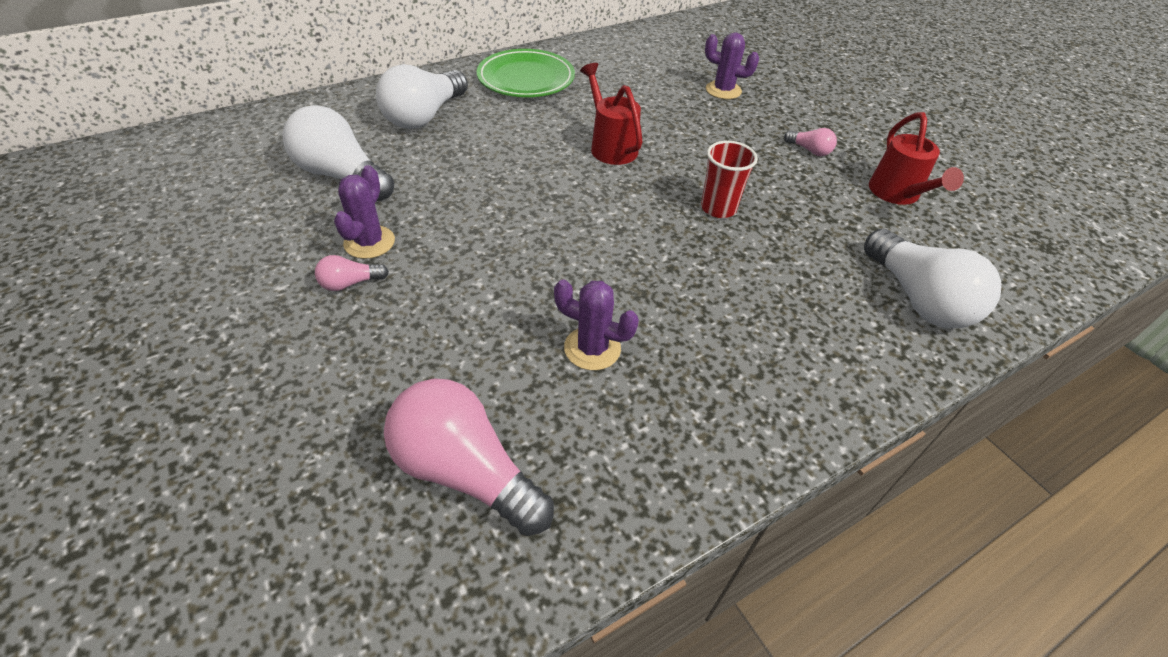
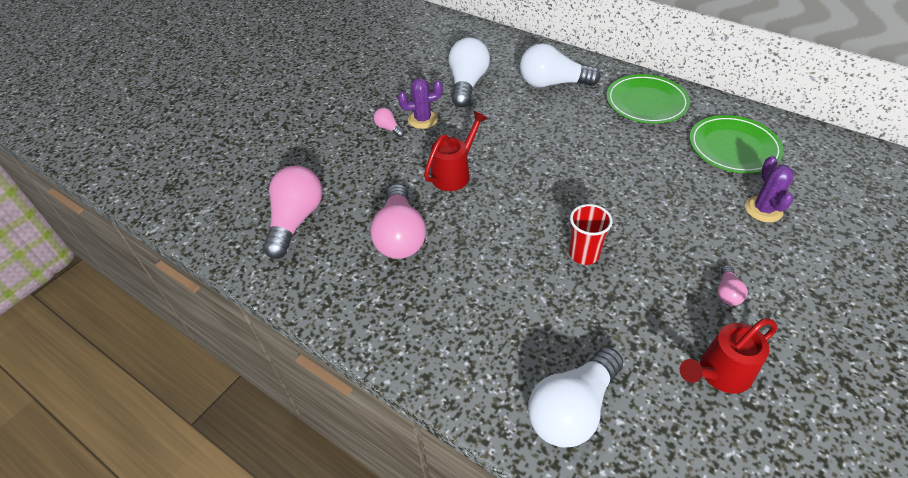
camera: 70 degrees right, 0 degrees up
purple cactus [554,280,639,370] -> pink light bulb [370,184,426,259]
red watering can [580,63,643,165] -> red watering can moved to [424,111,488,191]
none -> green plate [689,115,784,173]

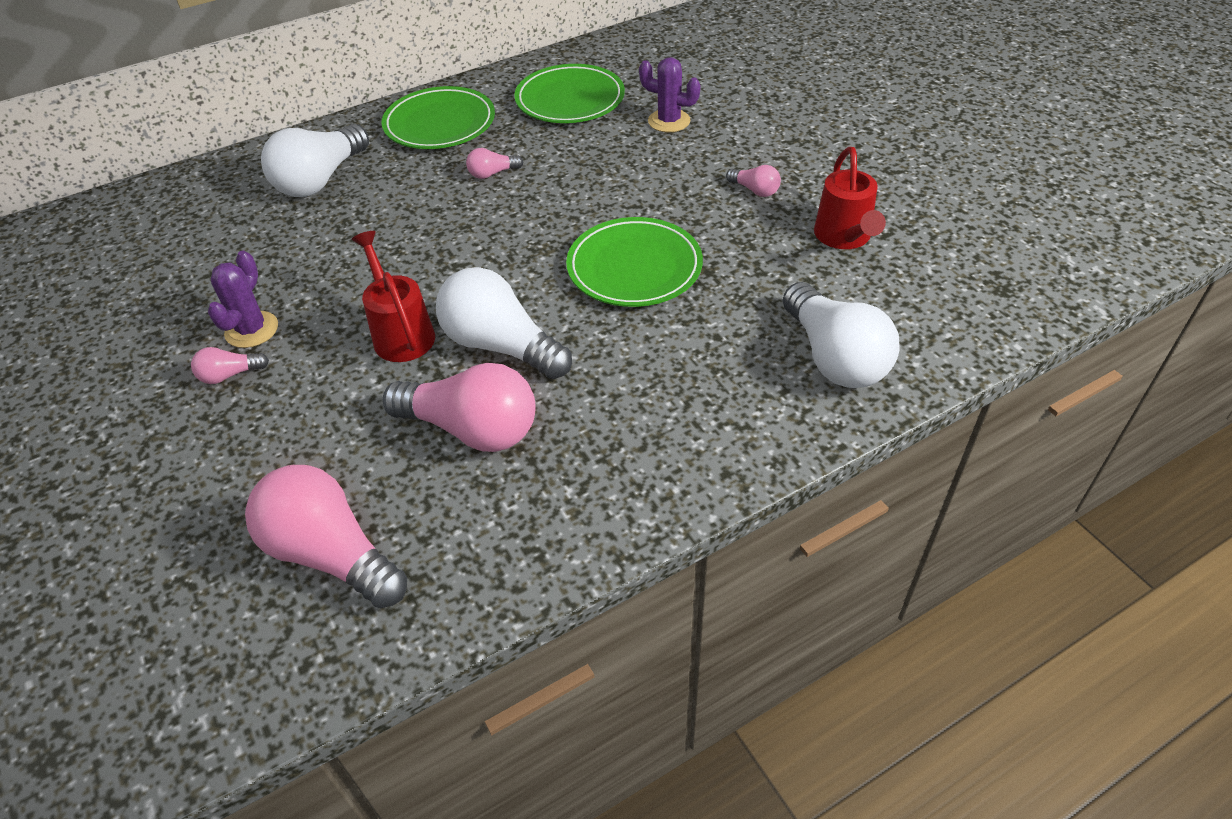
camera: 65 degrees left, 0 degrees up
white light bulb [448,37,490,107] -> white light bulb moved to [436,267,572,379]
red cup [569,204,613,265] -> green plate [566,217,703,307]
none -> pink light bulb [466,148,523,179]

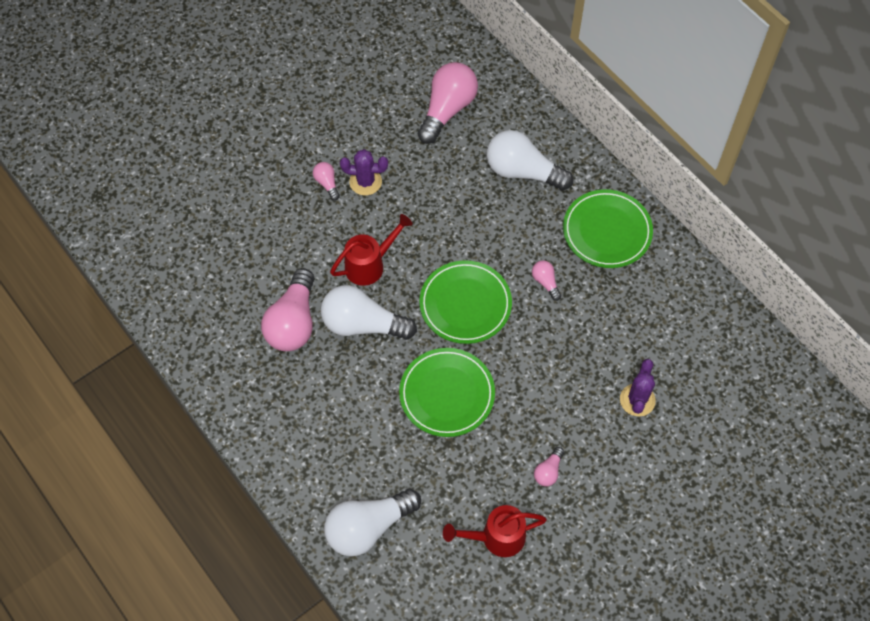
camera: 80 degrees right, 15 degrees up
pink light bulb [245,465,407,608] -> pink light bulb moved to [417,62,478,144]
white light bulb [436,267,572,379] -> white light bulb turned 105 degrees counterclockwise [321,285,417,340]
green plate [514,64,625,123] -> green plate moved to [419,260,512,344]

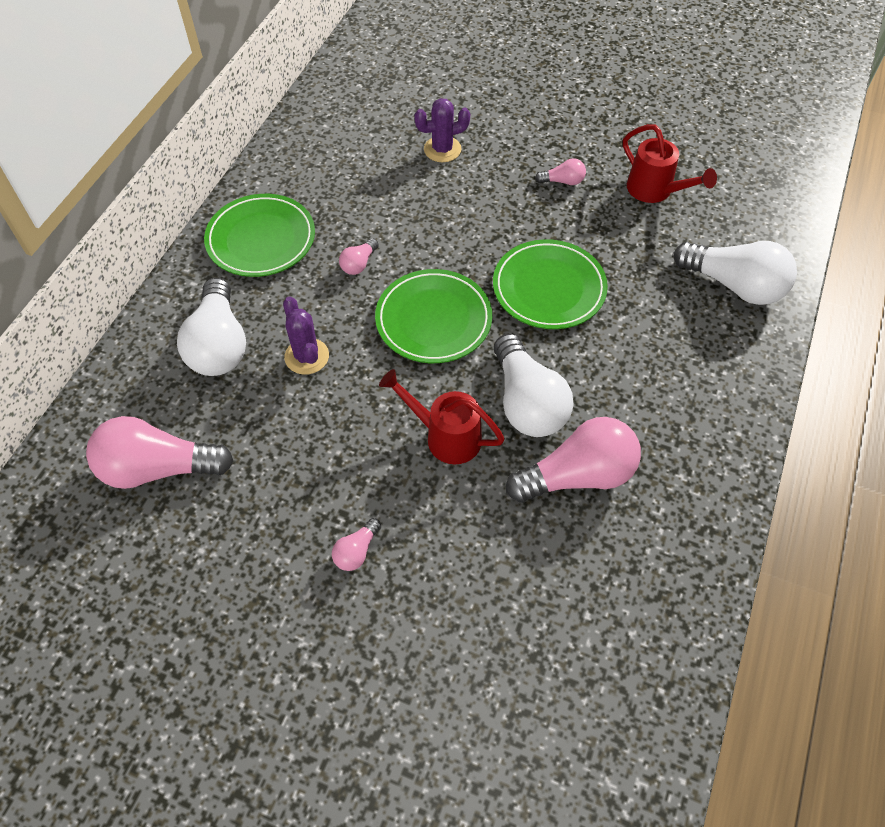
camera: 120 degrees left, 5 degrees down
purple cactus [340,149,388,195] -> purple cactus moved to [283,296,329,375]

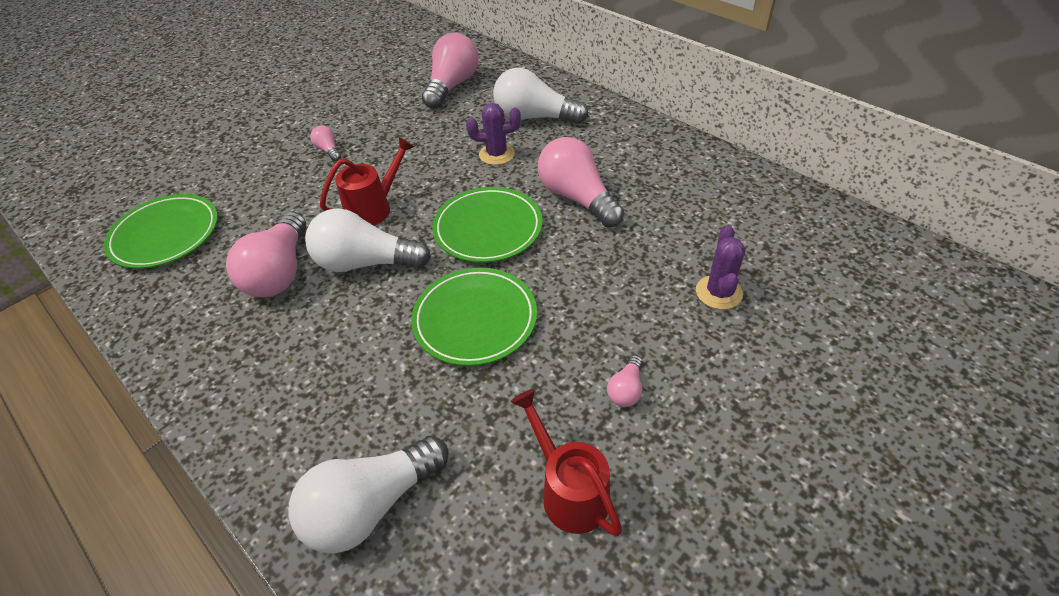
camera: 115 degrees right, 10 degrees down
green plate [204,194,315,277] -> green plate moved to [104,194,218,269]
pink light bulb [339,238,379,275] -> pink light bulb [538,137,624,227], size x2.19
red watering can [623,124,717,203] -> red watering can turned 75 degrees clockwise [511,389,622,537]

